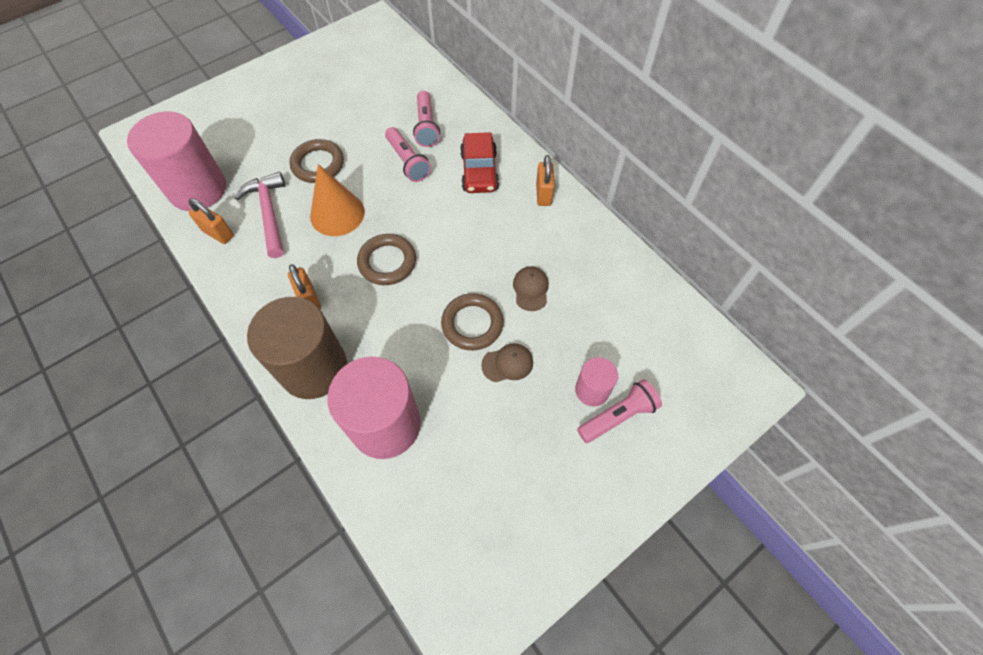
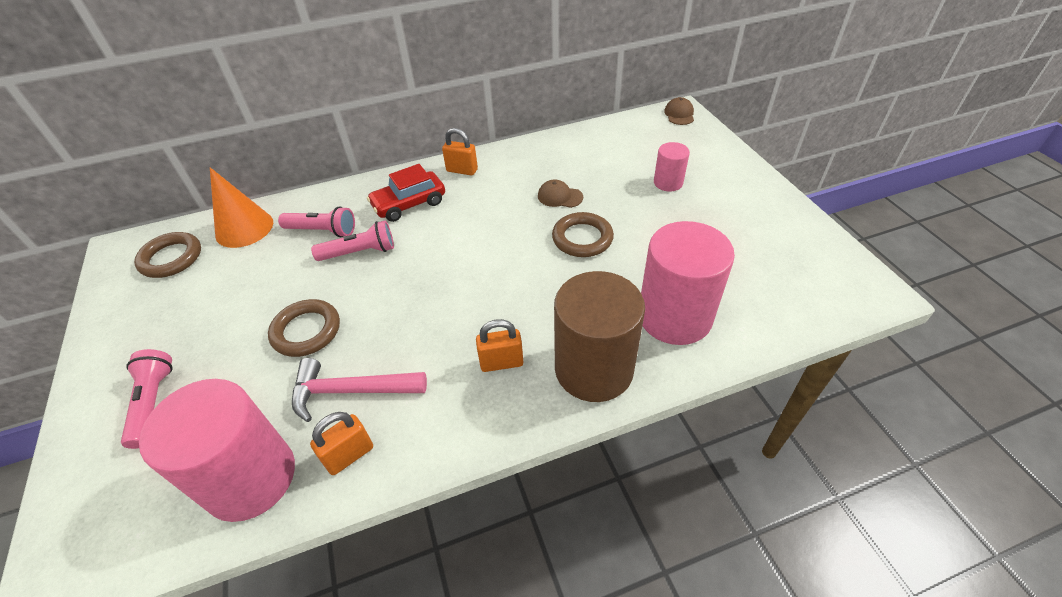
camera: 70 degrees left, 15 degrees down
orange cone [310,164,365,236] -> orange cone moved to [210,167,273,248]
brown ring [357,234,416,285] -> brown ring moved to [134,232,201,278]
red car [460,132,499,193] -> red car turned 135 degrees clockwise [367,164,445,222]
brown cap [481,343,533,382] -> brown cap moved to [664,97,694,125]
pink flashlight [577,379,662,443] -> pink flashlight moved to [121,349,173,449]

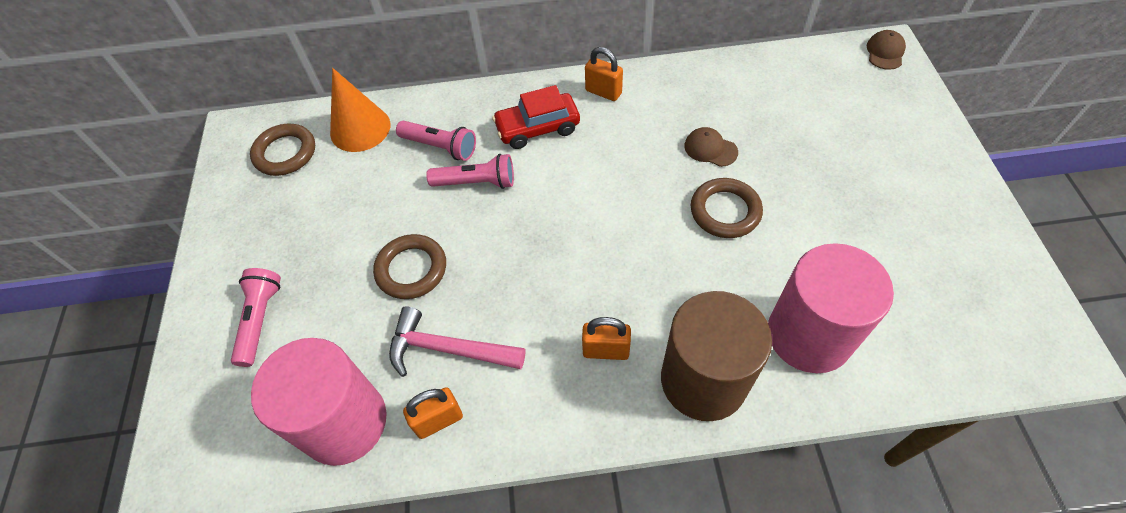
camera: 15 degrees right, 10 degrees up
pink cylinder [654,142,690,192] -> none

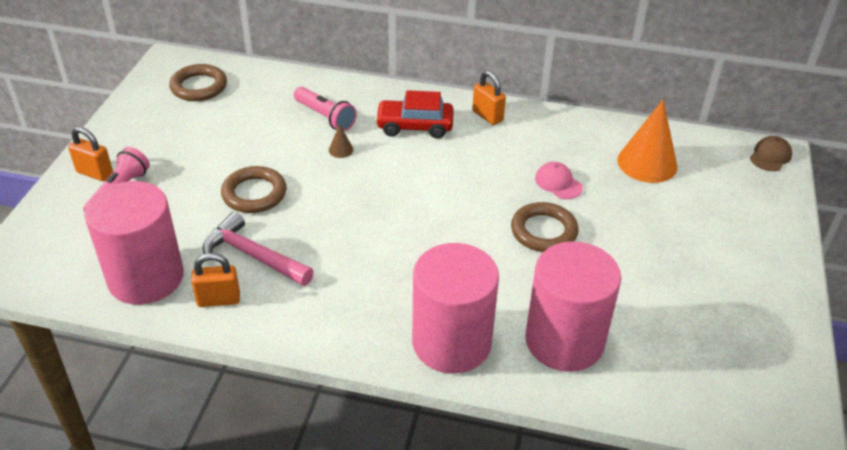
camera: 15 degrees right, 15 degrees down
orange cone [330,68,390,152] -> orange cone moved to [617,100,677,183]
pink flashlight [426,154,514,189] -> brown cone [329,124,353,158]
orange padlock [582,317,631,360] -> orange padlock moved to [68,127,113,181]
brown cylinder [661,291,772,421] -> pink cylinder [412,243,499,373]
brown cap [684,127,738,167] -> pink cap [535,162,583,199]

